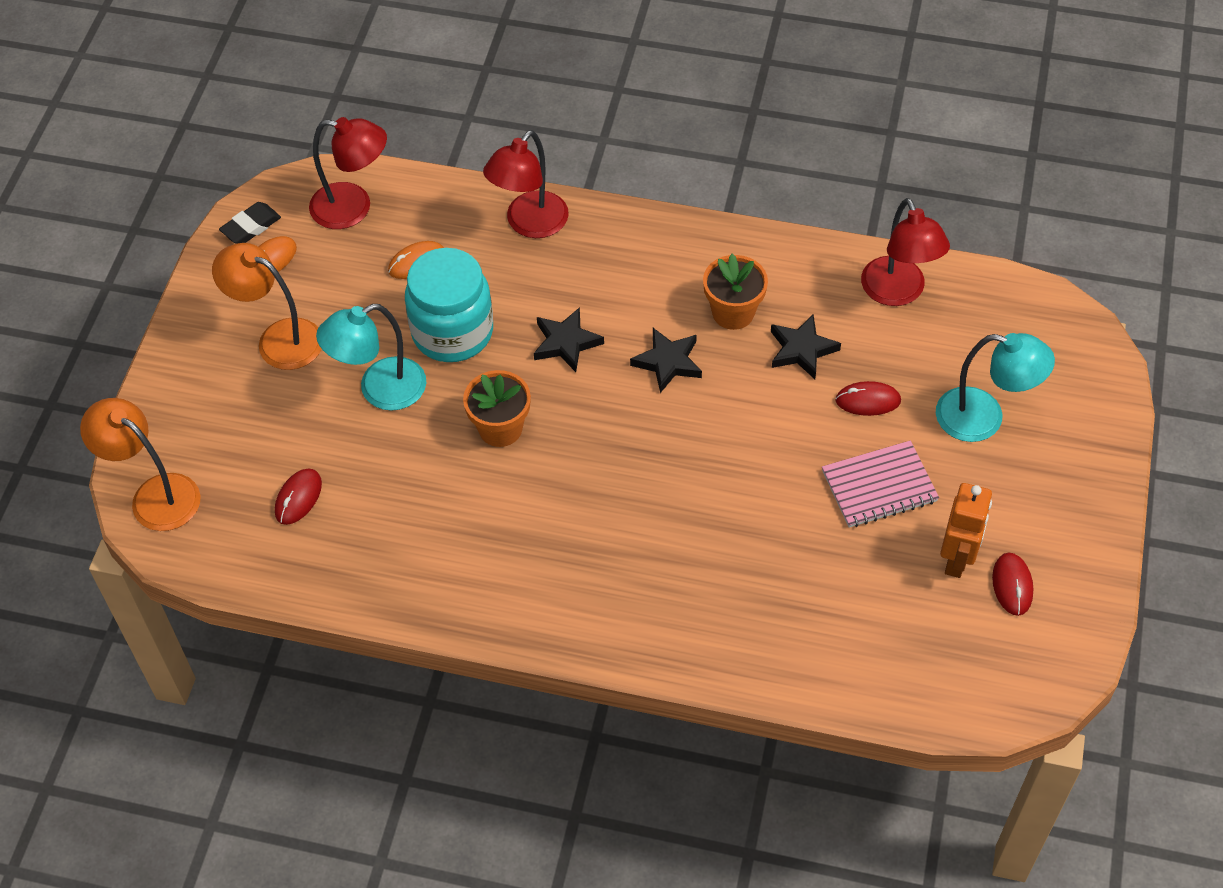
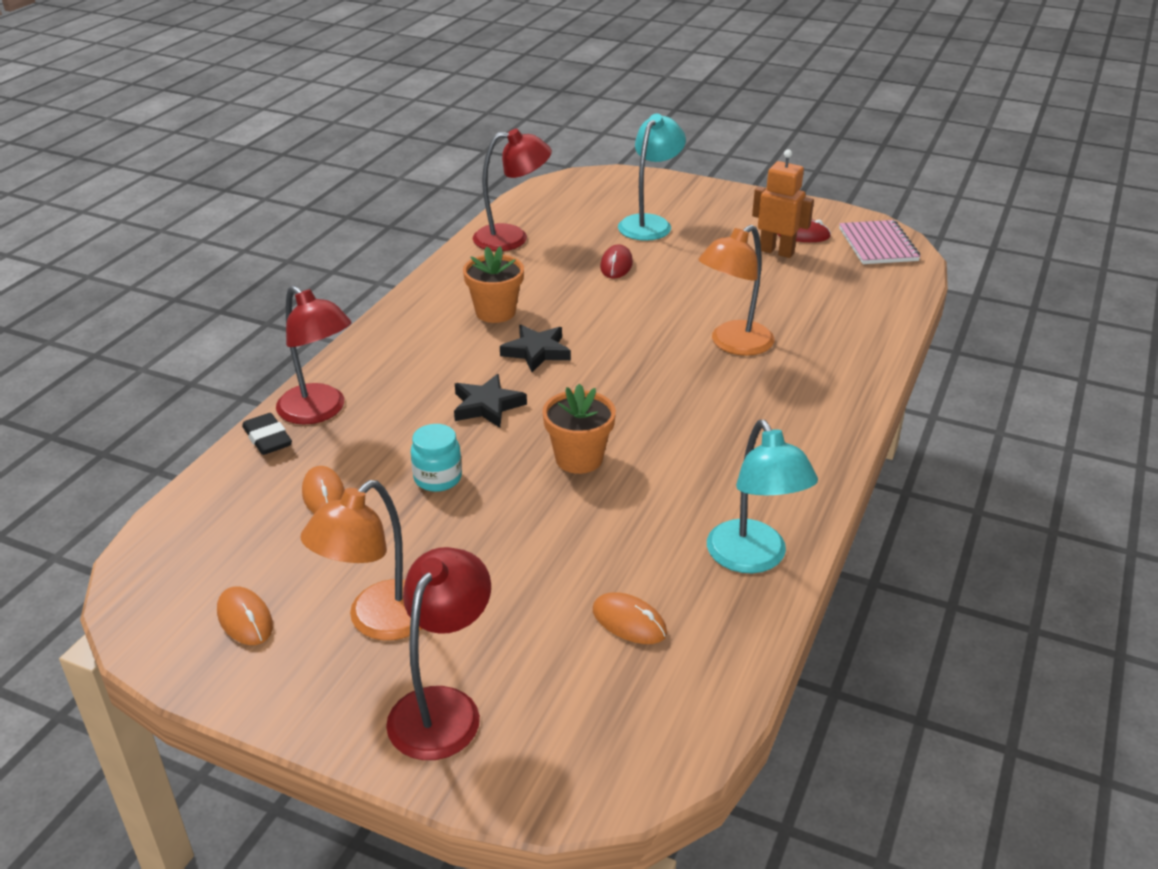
camera: 80 degrees left, 20 degrees down
orange lamp [80,398,201,531] -> orange lamp moved to [698,225,774,356]
black eraser [219,202,281,244] -> black eraser moved to [242,413,292,455]
red mouse [275,469,322,525] -> orange mouse [593,592,667,644]
red lamp [309,117,387,229] -> red lamp moved to [386,547,491,760]
turquoise lamp [316,304,426,411] -> turquoise lamp moved to [707,420,818,573]
turquoise jar [405,248,493,362] -> turquoise jar [411,424,462,492], size x0.51
black star [771,314,841,379] -> none
pink notebook [822,441,939,528] -> pink notebook moved to [839,220,921,264]

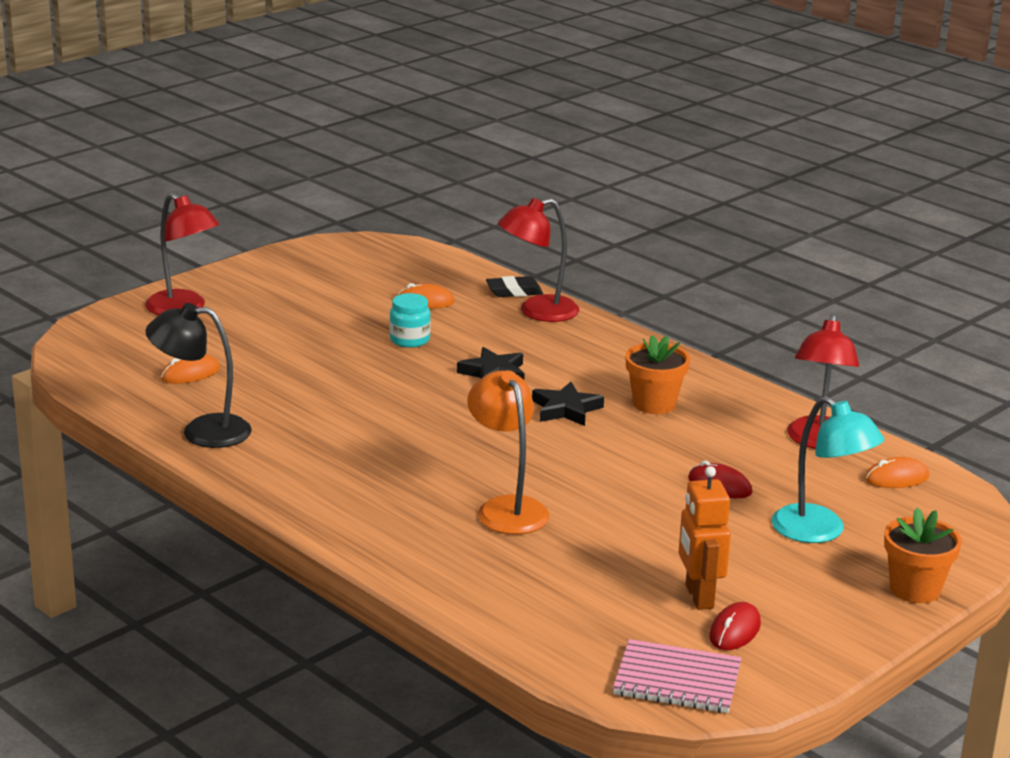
camera: 110 degrees right, 10 degrees down
orange mouse [217,587,273,645] -> orange mouse moved to [865,457,929,488]
orange lamp [300,480,422,640] -> none
orange flower pot [543,384,616,474] -> orange flower pot moved to [884,508,962,603]
turquoise lamp [707,420,818,573] -> black lamp [145,303,252,448]
orange robot [752,149,814,258] -> orange robot turned 120 degrees clockwise [678,466,731,610]

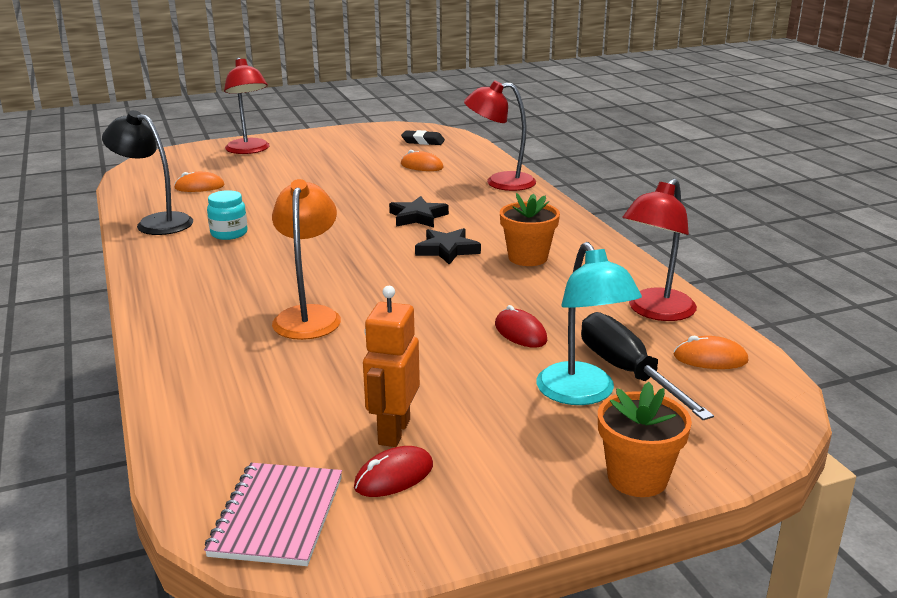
camera: 25 degrees right, 0 degrees up
turquoise jar [390,293,431,348] -> turquoise jar moved to [207,190,248,240]
black eraser [486,276,543,297] -> black eraser moved to [401,130,445,145]
pink notebook [613,639,742,713] -> pink notebook turned 60 degrees clockwise [204,463,342,566]
none -> black screwdriver [581,312,714,420]

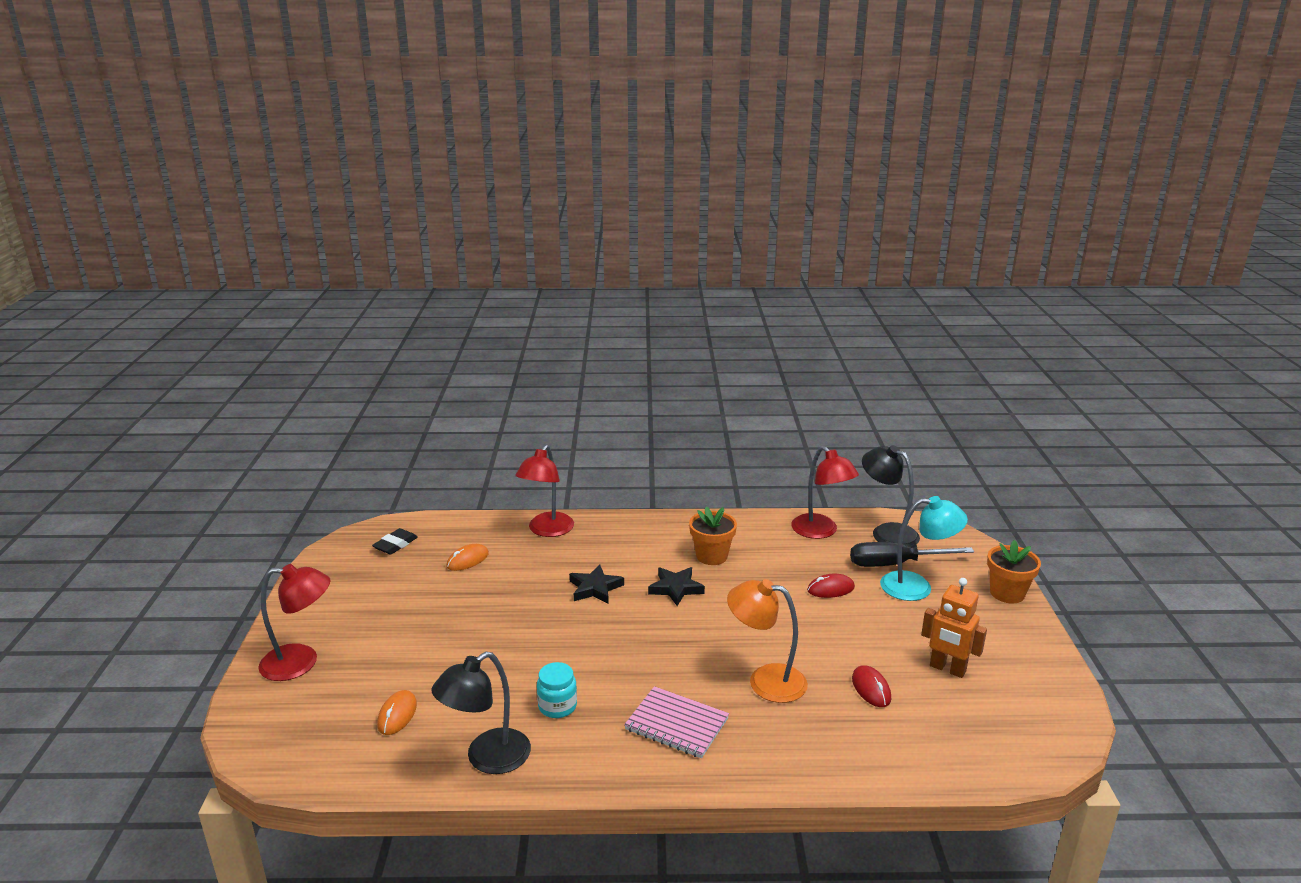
camera: 70 degrees left, 0 degrees up
pink notebook [204,463,342,566] -> pink notebook moved to [624,686,729,758]
red mouse [354,446,433,497] -> red mouse moved to [852,665,891,707]
orange mouse [673,336,749,369] -> black lamp [862,445,920,546]

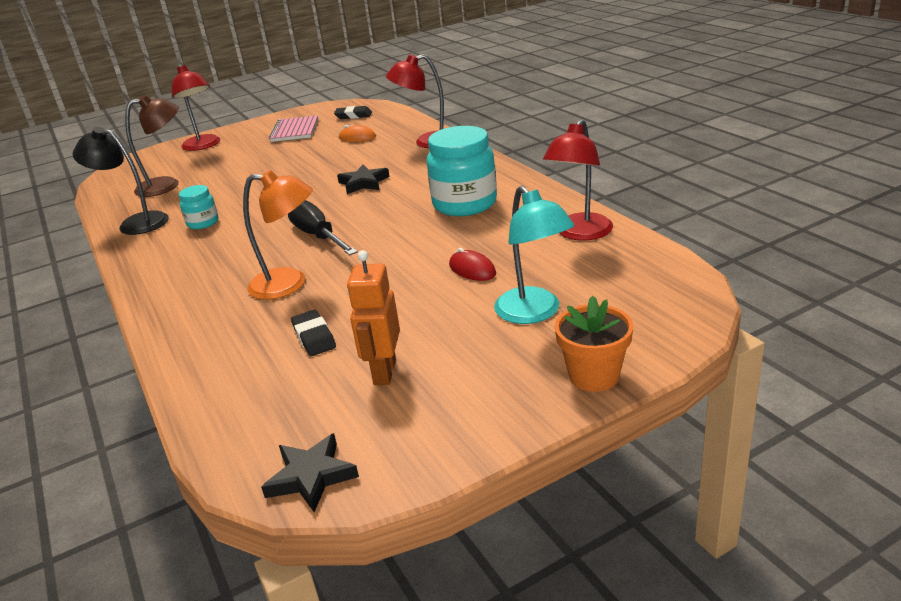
camera: 65 degrees right, 5 degrees up
orange mouse [377,690,417,735] -> brown lamp [125,95,179,197]
pink notebook [624,686,729,758] -> pink notebook moved to [269,115,318,142]
black star [648,567,705,606] -> black star moved to [261,433,359,512]
orange flower pot [689,506,737,565] -> turquoise jar [426,126,497,216]
orange lamp [727,579,808,703] -> orange lamp turned 105 degrees clockwise [243,170,313,300]
black screwdriver [850,542,974,567] -> black screwdriver moved to [288,200,358,255]
red mouse [852,665,891,707] -> black eraser [291,310,336,356]
black lamp [862,445,920,546] -> none

